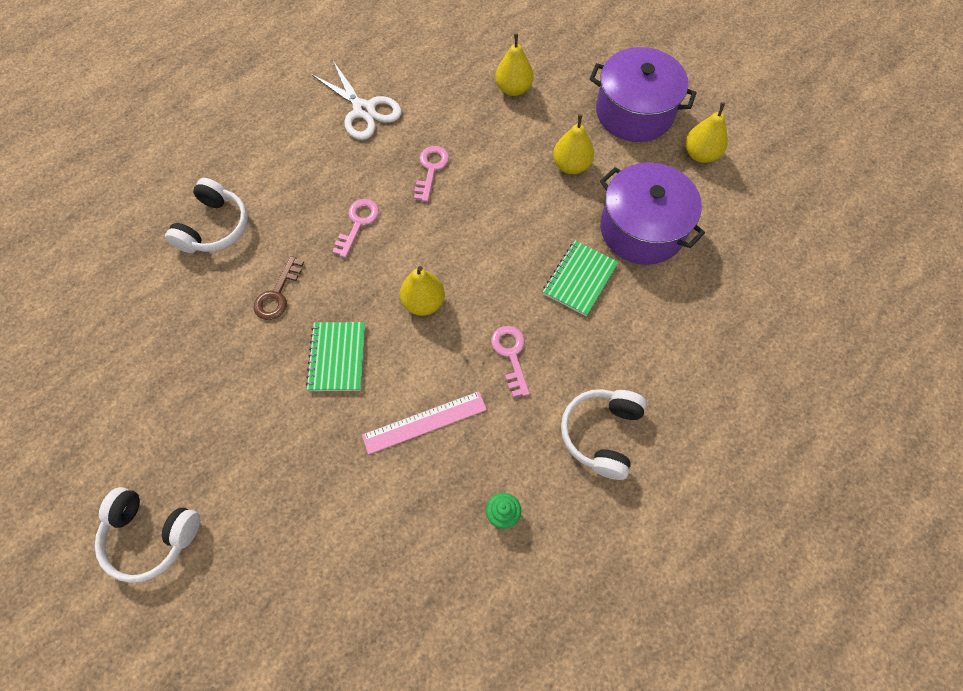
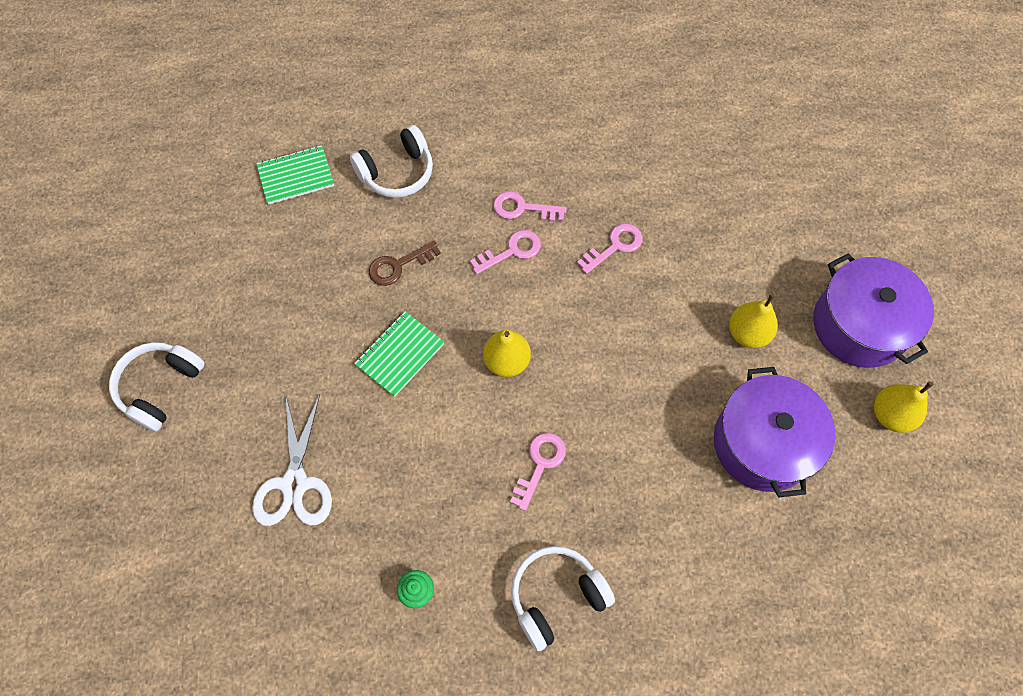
camera: 40 degrees right, 0 degrees up
white headphones [95,487,200,583] -> white headphones turned 60 degrees clockwise [109,342,205,432]
white scissors [311,61,402,140] -> white scissors moved to [252,394,332,526]
pink ruler [362,391,487,455] -> none
yellow pear [495,33,534,96] -> none
green notebook [543,240,618,316] -> green notebook moved to [256,145,334,205]
none -> pink key [493,191,567,222]

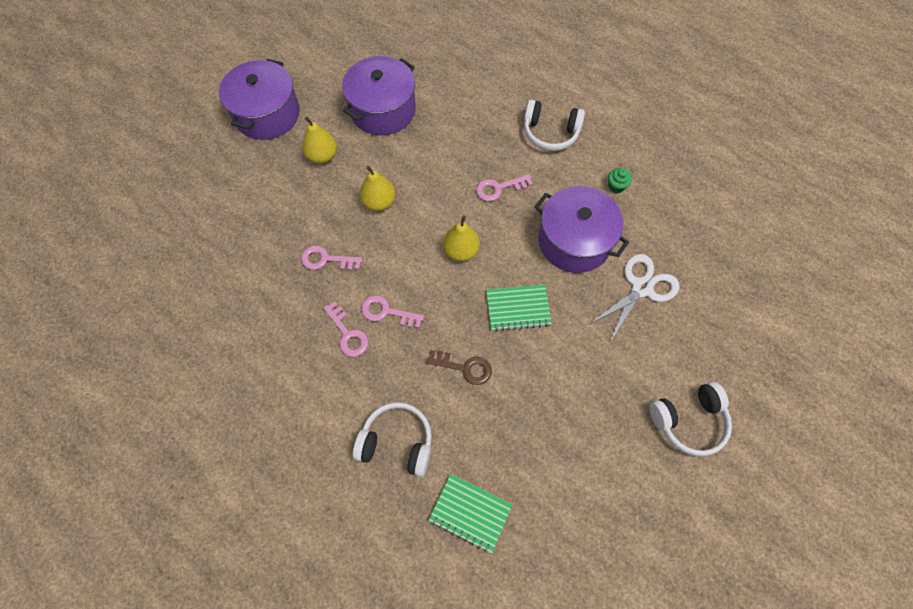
camera: 135 degrees left, 0 degrees up
yellow pear [874,381,933,433] -> yellow pear moved to [360,166,395,211]
none -> purple pot [534,186,629,273]

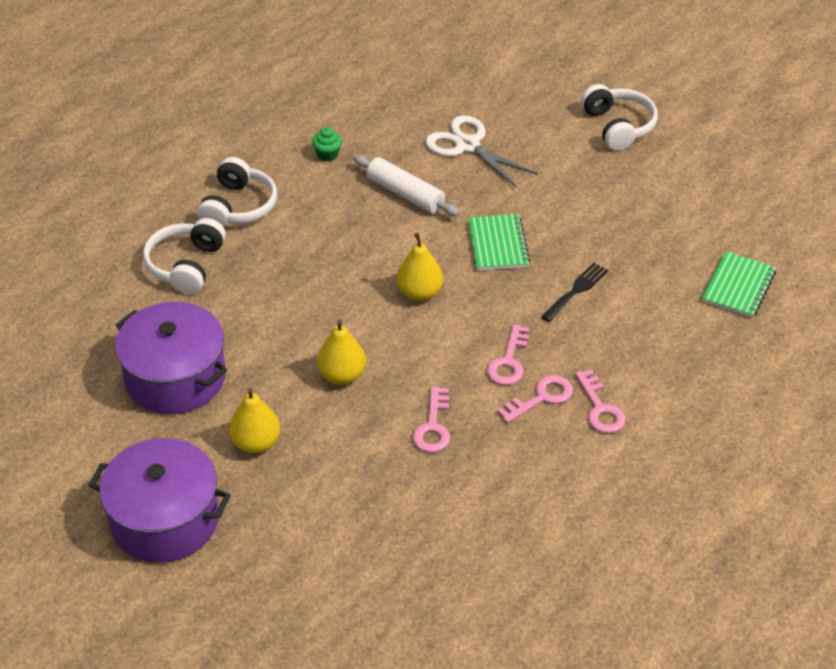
camera: 90 degrees left, 20 degrees down
white headphones [353,402,432,477] -> white headphones moved to [143,218,226,294]
brown key [426,350,492,385] -> black fork [541,262,608,322]
pink key [476,174,533,201] -> pink key moved to [575,369,626,433]
purple pot [534,186,629,273] -> white rolling pin [353,155,460,216]

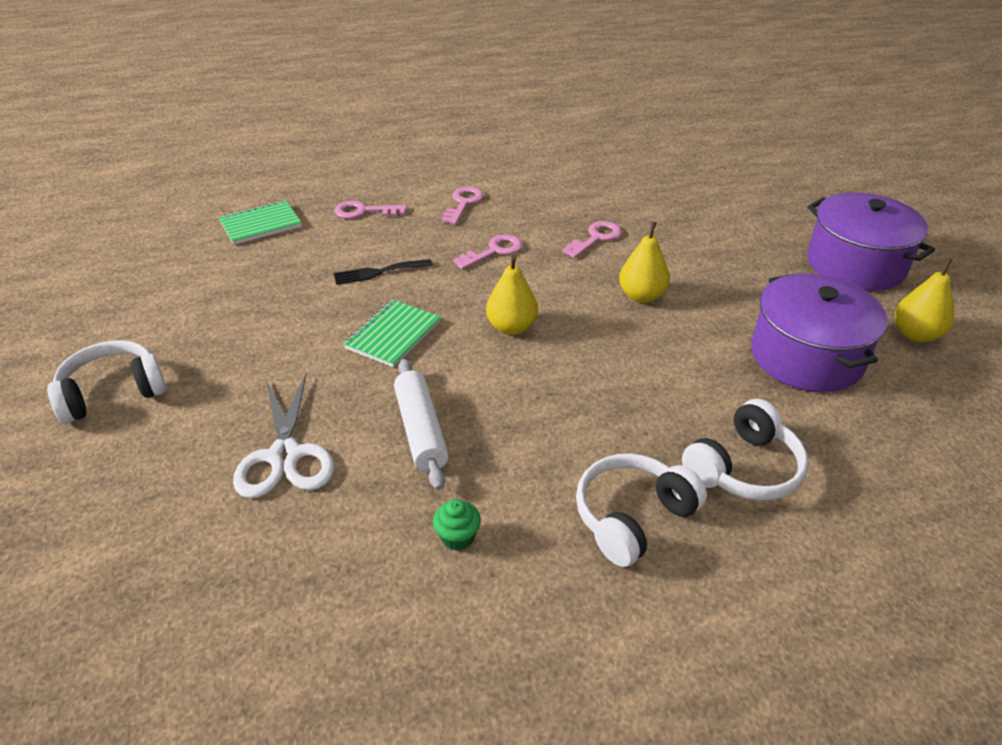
camera: 145 degrees left, 5 degrees down
yellow pear [229,388,280,453] -> yellow pear moved to [895,258,954,342]
pink key [498,375,573,423] -> pink key moved to [334,201,407,219]
white headphones [581,84,658,151] -> white headphones turned 45 degrees clockwise [47,340,167,424]

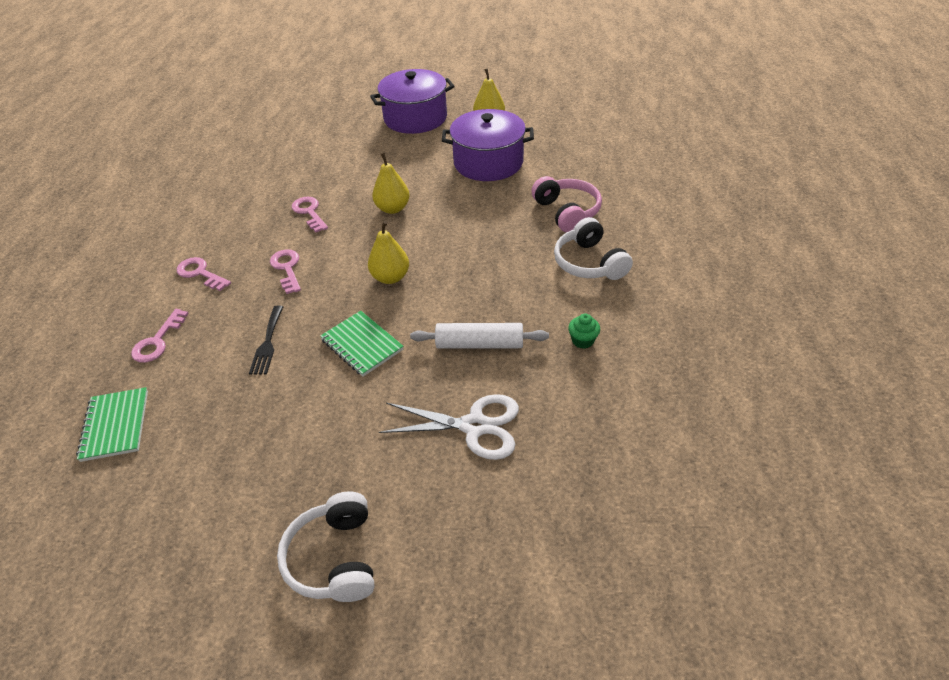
camera: 70 degrees left, 5 degrees up
white headphones [682,399,808,500] -> pink headphones [531,176,602,232]

